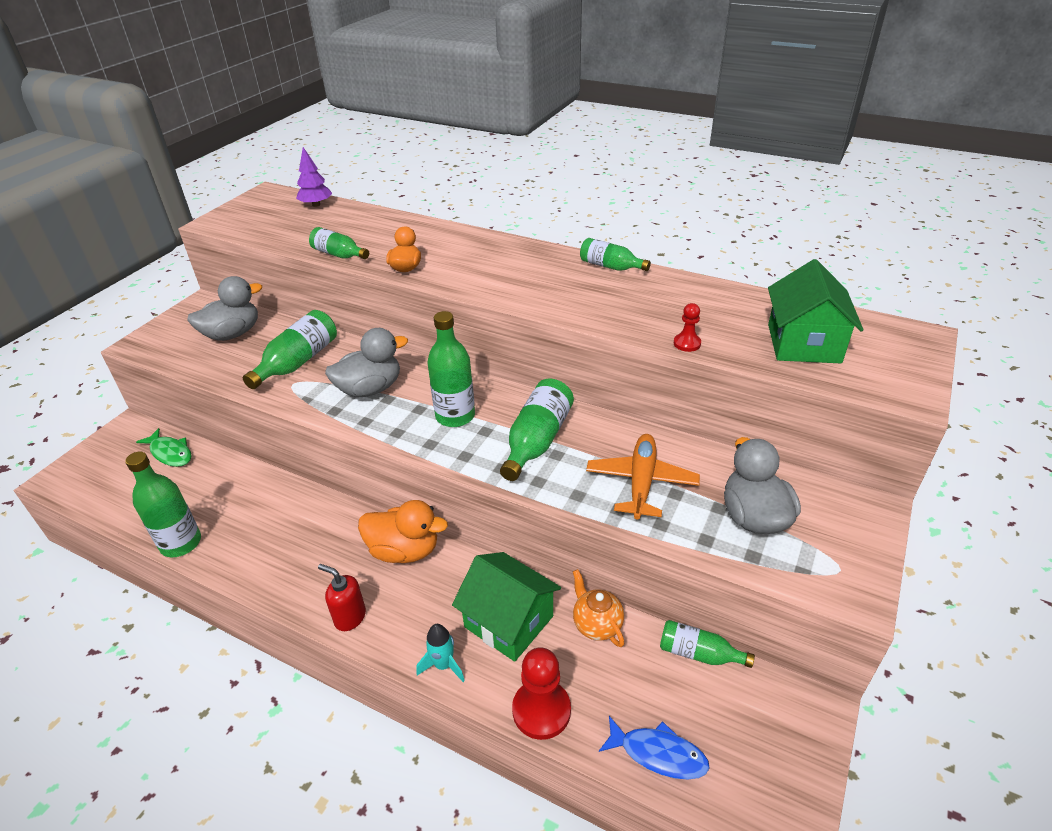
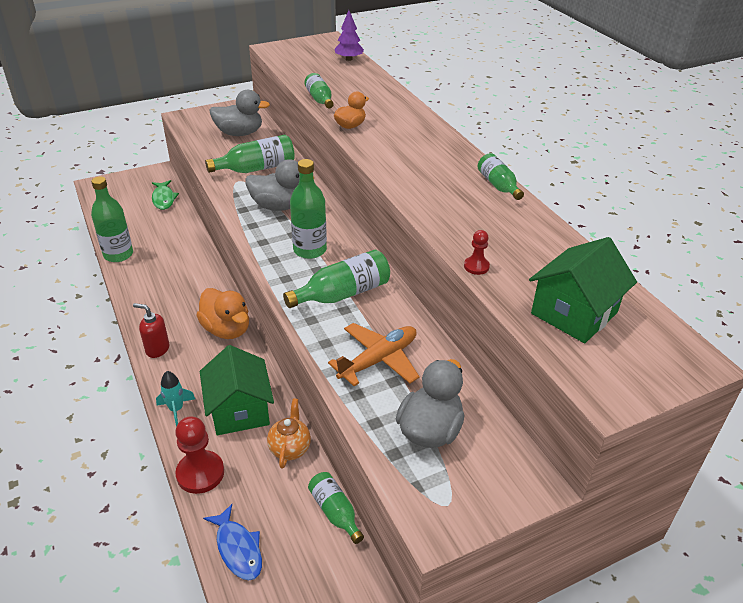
camera: 35 degrees right, 0 degrees up
red soap dispenser [318,564,366,631] -> red soap dispenser turned 45 degrees counterclockwise [133,303,169,358]

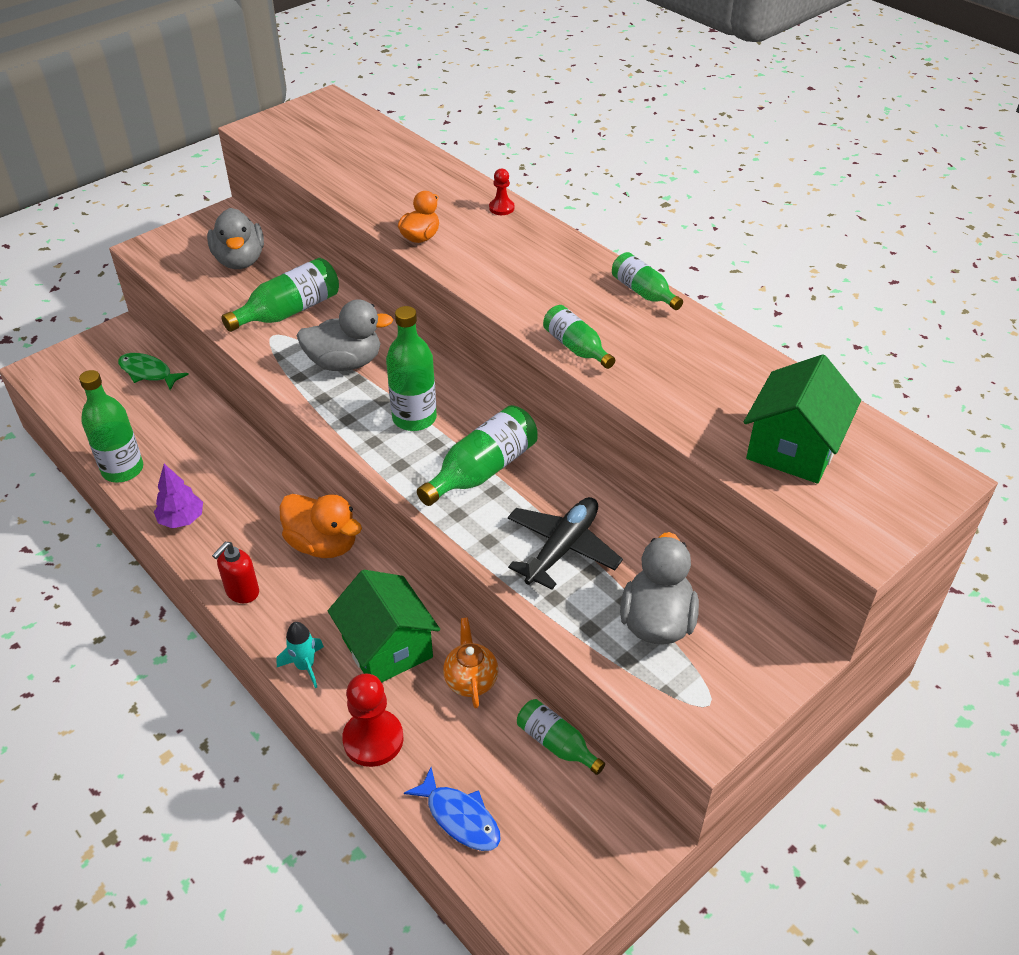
camera: 15 degrees left, 5 degrees up
red soap dispenser [133,303,169,358] -> red soap dispenser turned 60 degrees counterclockwise [212,542,259,603]
green fish [152,180,179,210] -> green fish turned 150 degrees clockwise [118,353,189,390]
grey duck [209,90,270,136] -> grey duck turned 90 degrees clockwise [207,208,264,269]
green bottle [304,73,334,108] -> green bottle moved to [543,305,615,369]
orange plane [328,323,420,386] -> black plane [508,497,623,590]
purple tree [334,10,364,61] -> purple tree moved to [154,464,203,528]
red pawn [464,230,490,275] -> red pawn moved to [489,169,514,215]

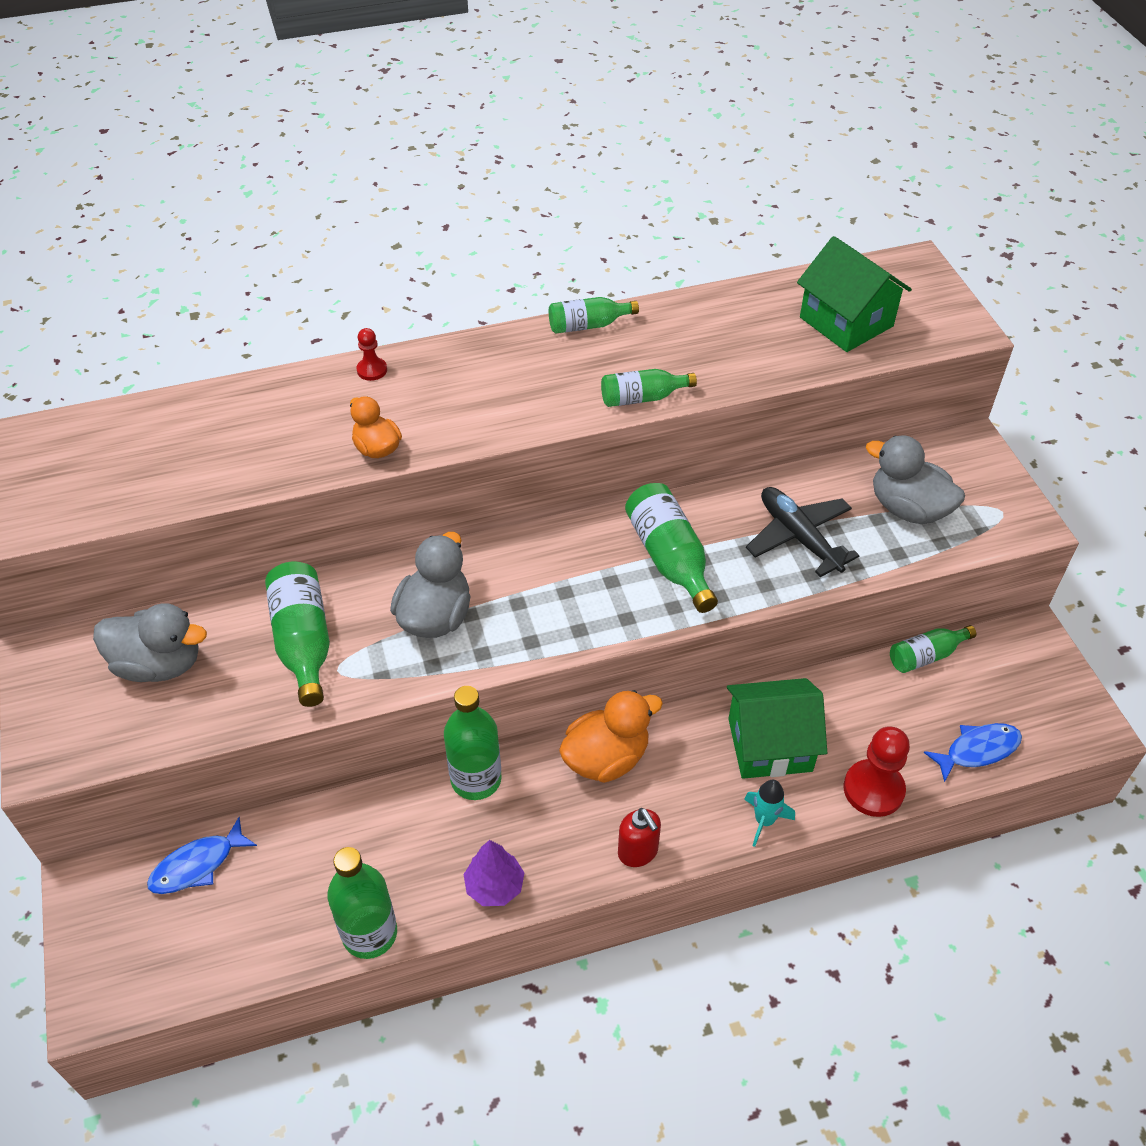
camera: 65 degrees left, 5 degrees up
green fish [118,353,189,390] -> blue fish [147,817,257,894]
green bottle [386,306,437,431] -> green bottle moved to [444,686,502,800]
orange teapot [443,617,498,708] -> none

